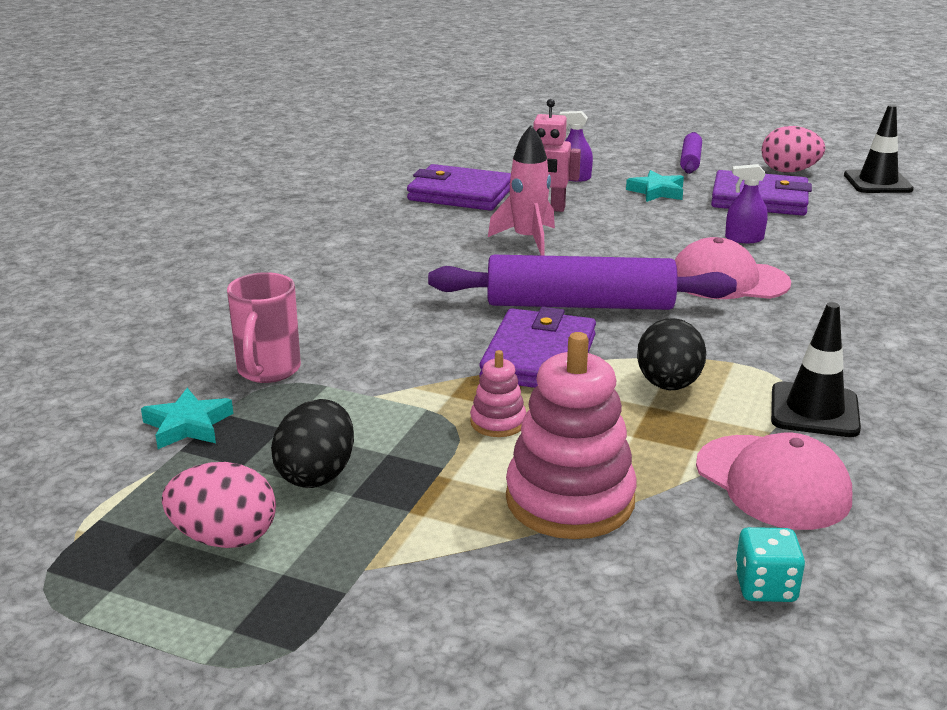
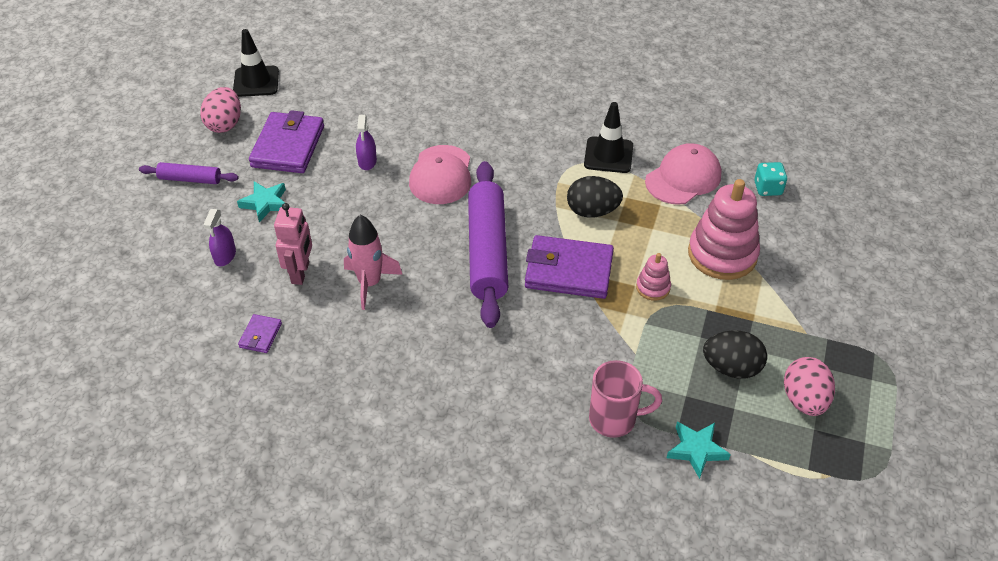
camera: 95 degrees left, 20 degrees up
purple wallet [407,164,511,211] -> purple wallet [238,314,282,353], size x0.46

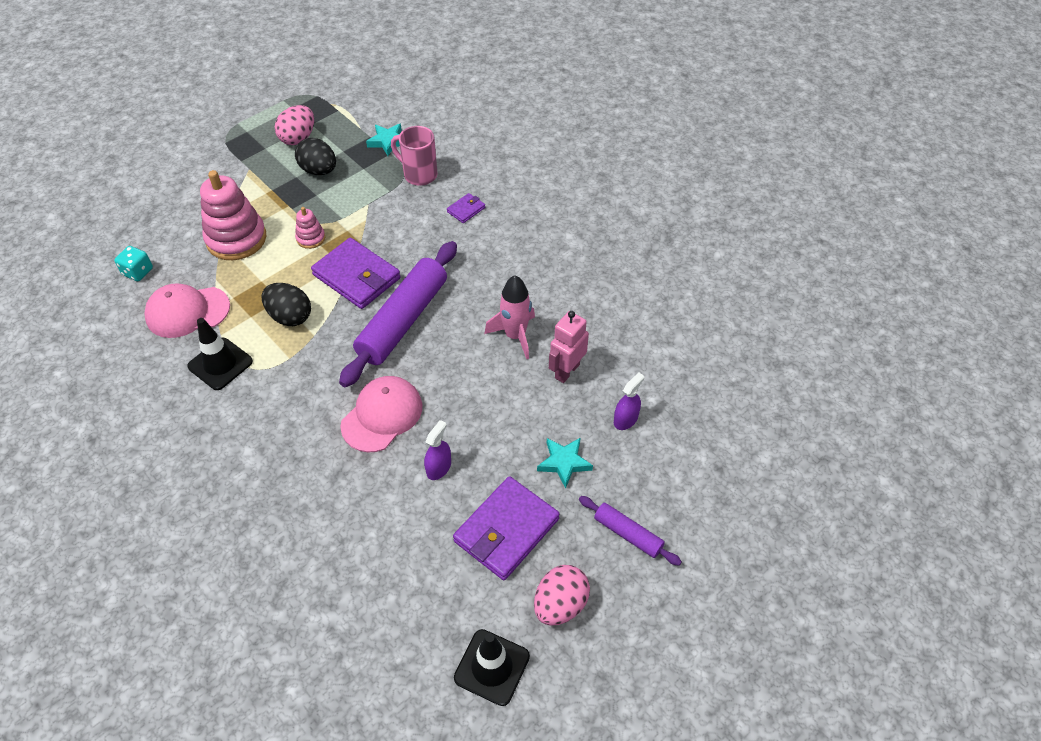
camera: 150 degrees left, 5 degrees up
purple wallet [238,314,282,353] -> purple wallet moved to [447,193,485,223]

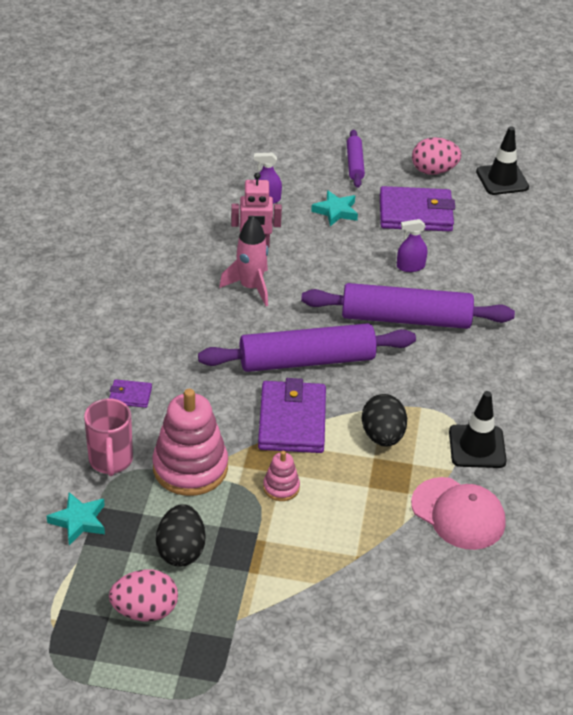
camera: 130 degrees left, 10 degrees down
turquoise dice [114,246,153,281] -> none
pink stacking toy [200,170,266,260] -> pink stacking toy moved to [152,389,228,496]
pink cap [340,376,422,452] -> purple rolling pin [301,283,515,329]

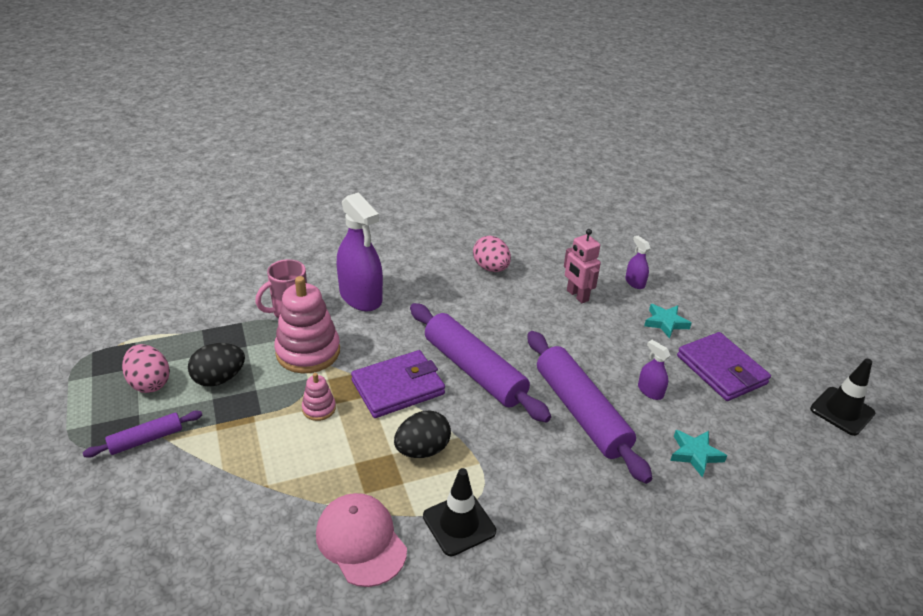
camera: 60 degrees right, 5 degrees down
turquoise star [46,492,105,545] -> turquoise star moved to [670,430,727,477]
purple wallet [109,379,152,408] -> purple spray bottle [337,192,383,311]
pink rocket [219,216,268,306] -> none
purple rolling pin [347,129,365,188] -> purple rolling pin moved to [83,411,202,458]
pink cap [411,477,506,550] -> pink cap turned 135 degrees clockwise [316,493,407,587]
pink egg [412,137,462,175] -> pink egg moved to [473,236,511,272]

